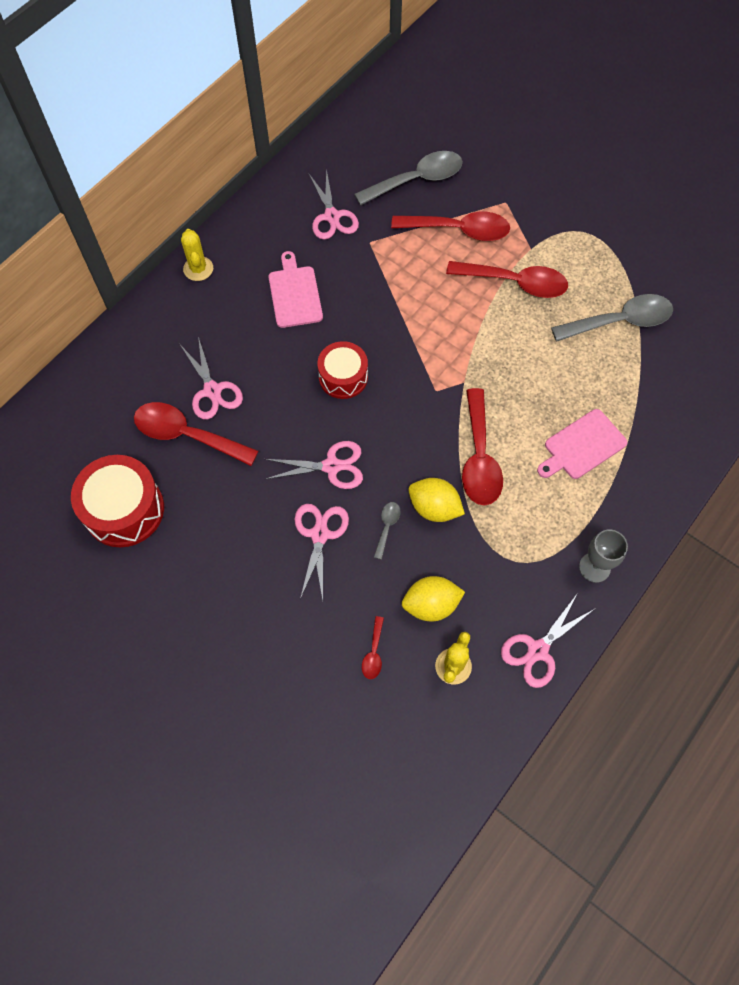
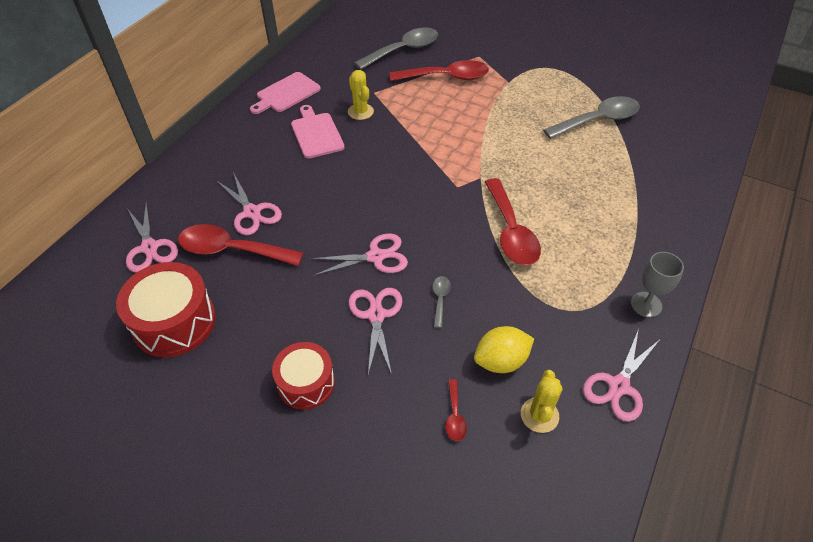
camera: 10 degrees left, 15 degrees down
yellow cactus [181,229,213,281] -> yellow cactus moved to [348,70,374,120]
pink scissors [309,169,359,240] -> pink scissors moved to [126,202,178,273]
red drum [317,341,368,399] -> red drum moved to [272,342,335,410]
yellow lemon [408,478,465,522] -> none
red spoon [446,261,568,298] -> none
pink cutting board [537,409,627,479] -> pink cutting board moved to [250,72,321,114]

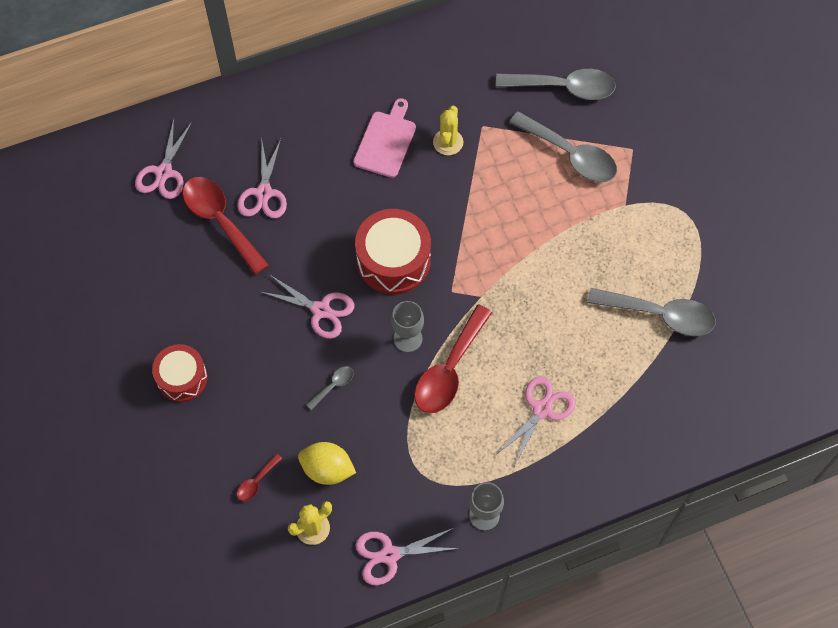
camera: 40 degrees right, 15 degrees up
red drum [116,262,216,357] -> red drum moved to [355,209,431,294]
pink cutting board [250,72,321,114] -> none
pink scissors [349,288,403,375] -> pink scissors moved to [496,376,576,466]
red spoon [390,60,489,81] -> grey spoon [509,111,617,182]
none -> grey goblet [391,301,424,352]

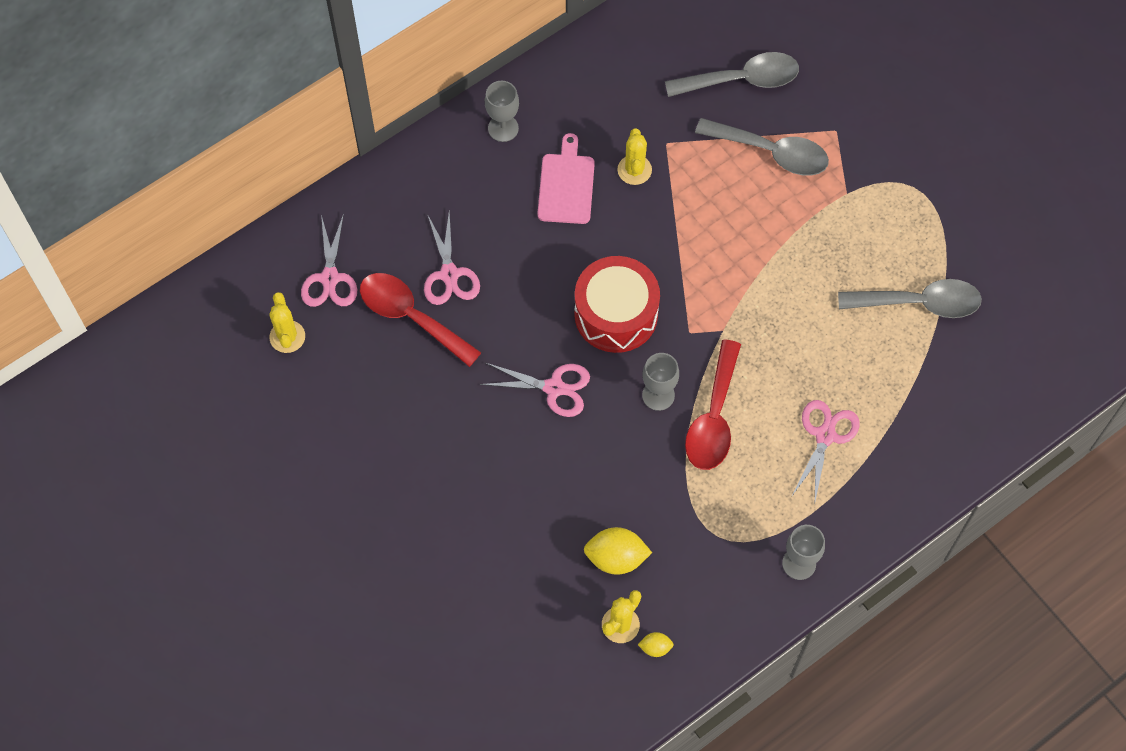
camera: 15 degrees left, 0 degrees up
red drum [152,344,208,402] -> none
red spoon [237,453,282,501] -> none
grey spoon [306,366,354,410] -> none
pink scissors [355,528,460,585] -> none
none -> yellow cactus [269,292,305,353]
none -> grey goblet [485,81,519,142]
none -> yellow lemon [638,632,674,657]

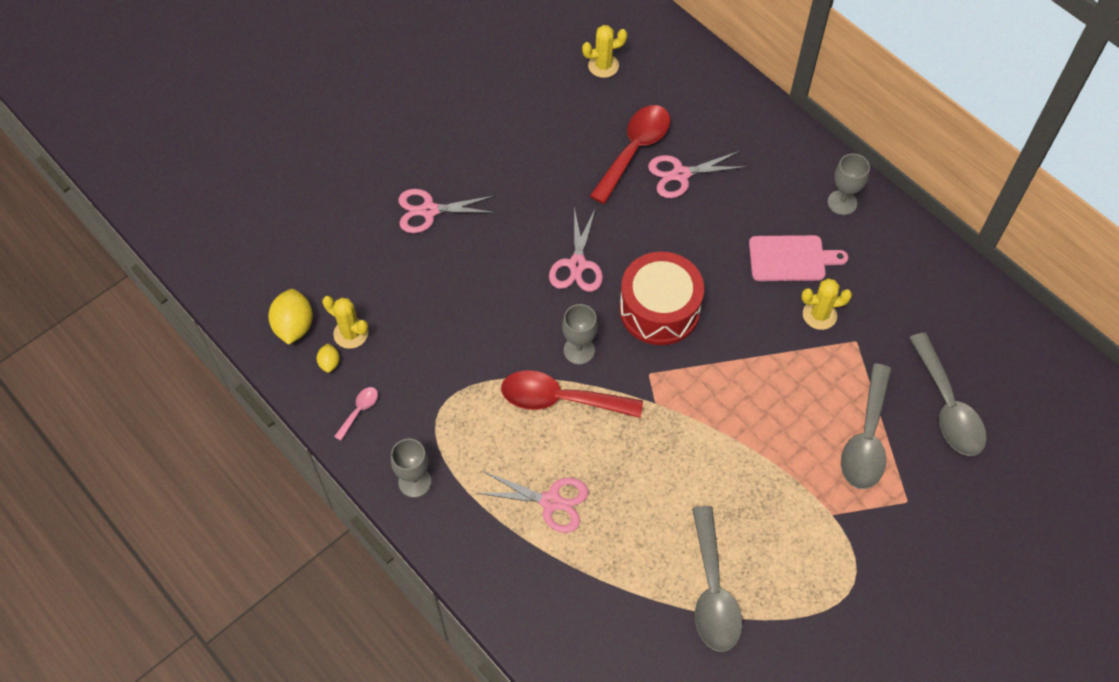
camera: 85 degrees right, 5 degrees down
pink scissors [301,214,357,307] -> pink scissors moved to [398,189,496,233]
yellow lemon [584,527,652,575] -> yellow lemon moved to [268,289,313,345]
none -> pink spoon [334,387,378,441]

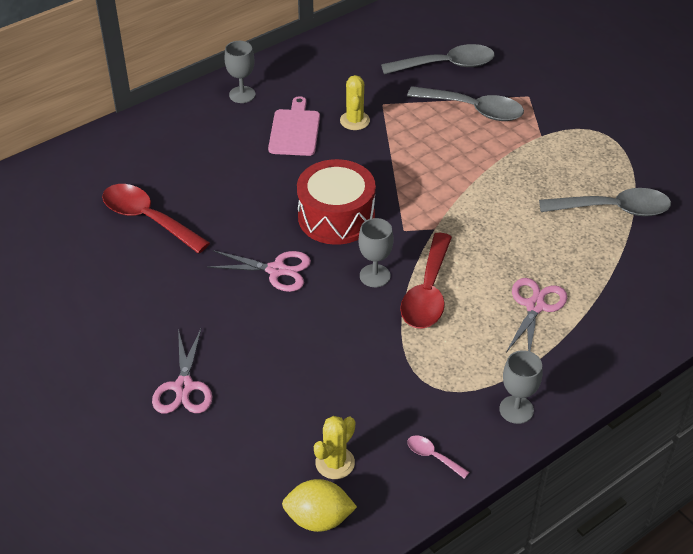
camera: 85 degrees left, 15 degrees down
yellow lemon [316,343,340,373] -> none
yellow cactus [582,25,627,78] -> none
pink scissors [648,151,746,198] -> none

